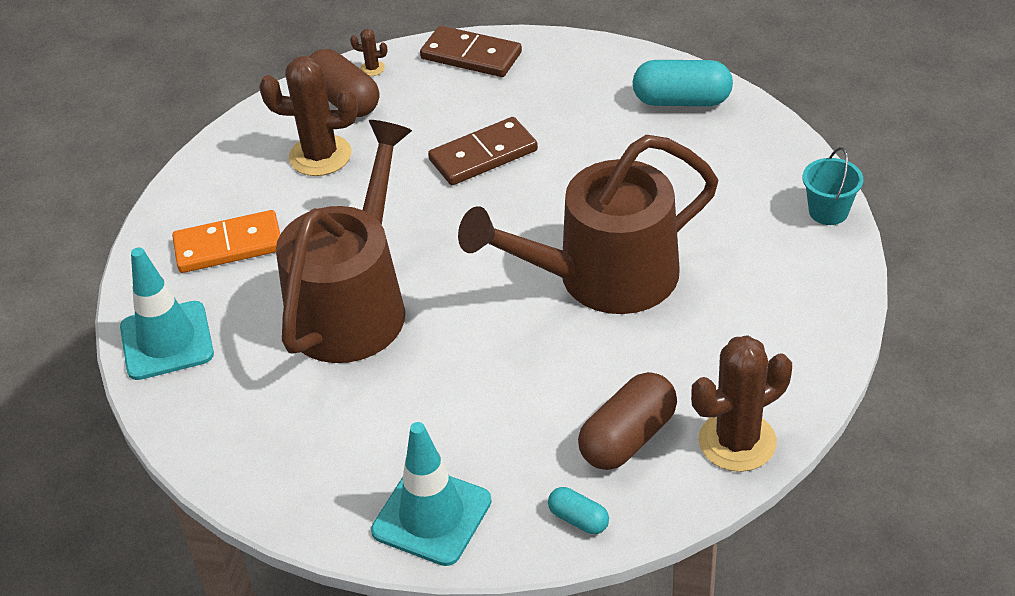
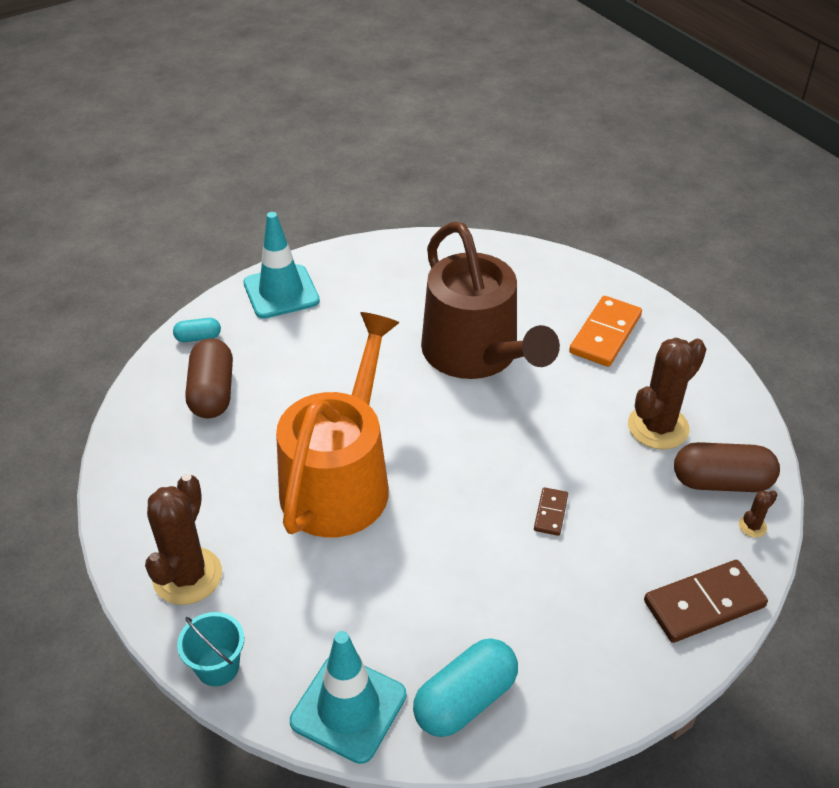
camera: 130 degrees right, 0 degrees up
turquoise traffic cone [120,247,214,380] -> turquoise traffic cone moved to [290,631,406,764]
brown domino [428,117,538,185] -> brown domino [534,487,568,536], size x0.51
brown watering can [458,135,718,314] -> orange watering can [276,312,399,537]
brown cactus [691,335,792,472] -> brown cactus moved to [145,474,222,605]

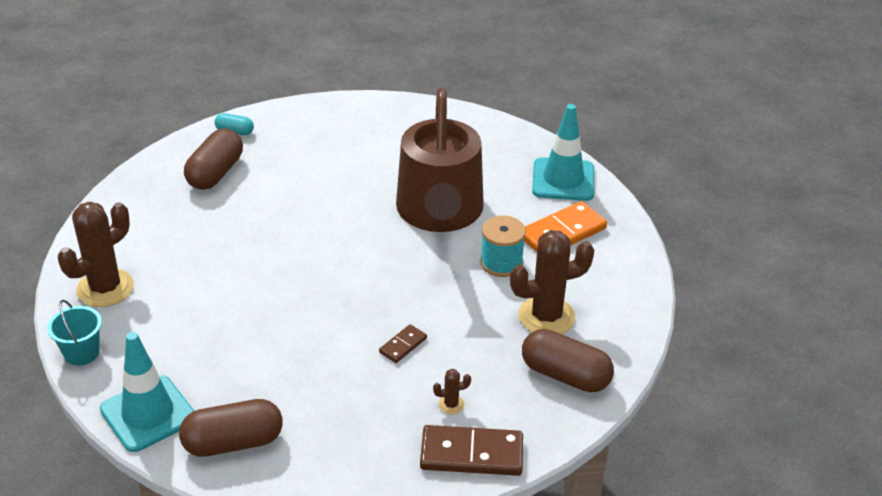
camera: 25 degrees right, 5 degrees down
turquoise traffic cone [243,212,320,319] -> turquoise traffic cone moved to [532,104,594,201]
orange watering can [276,312,399,537] -> none
turquoise capsule [413,638,518,737] -> brown capsule [179,399,283,457]
brown cactus [739,490,778,538] -> brown cactus moved to [433,369,471,414]
none -> turquoise spool [480,216,526,277]

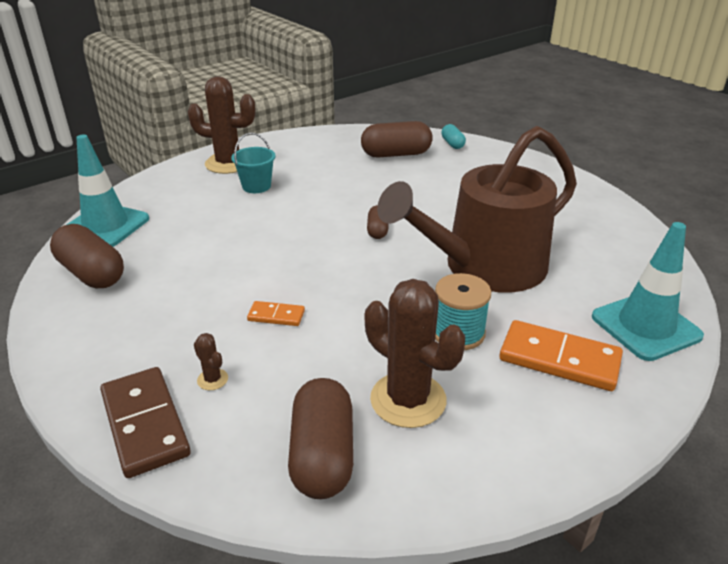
camera: 60 degrees right, 5 degrees down
turquoise bucket [47,300,102,366] -> turquoise bucket moved to [231,133,276,193]
brown domino [379,324,427,363] -> orange domino [247,301,305,326]
none -> brown capsule [367,205,388,239]

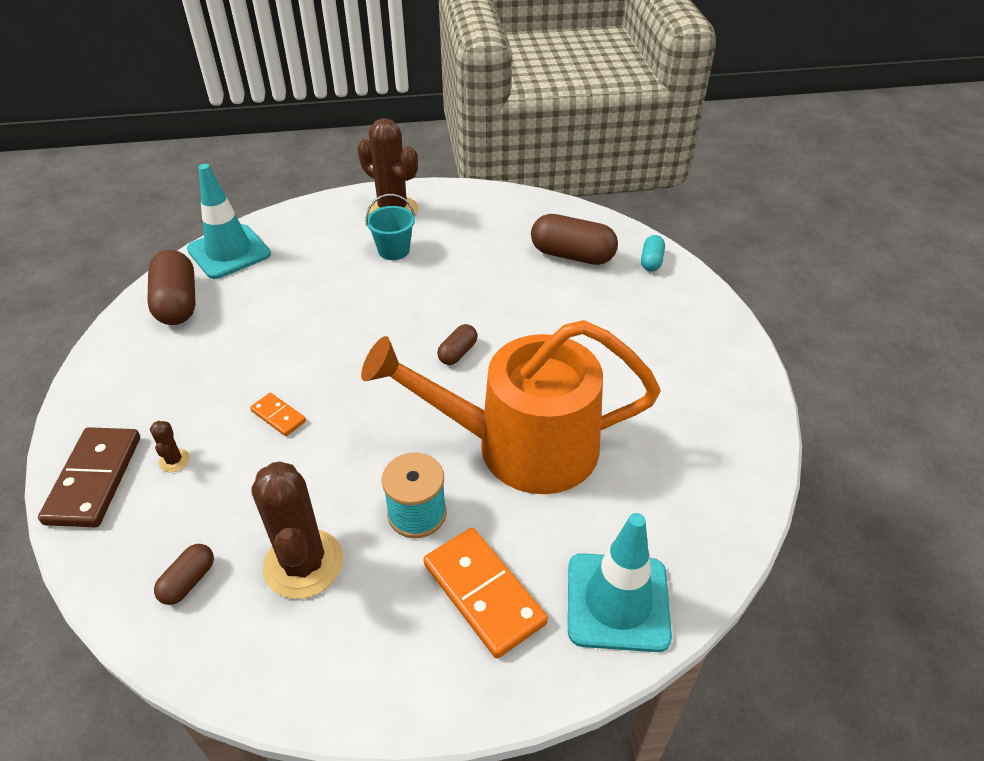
camera: 30 degrees right, 10 degrees up
brown capsule [288,378,353,499] -> brown capsule [154,544,214,605], size x0.53
brown watering can [377,126,577,293] -> orange watering can [361,320,661,494]

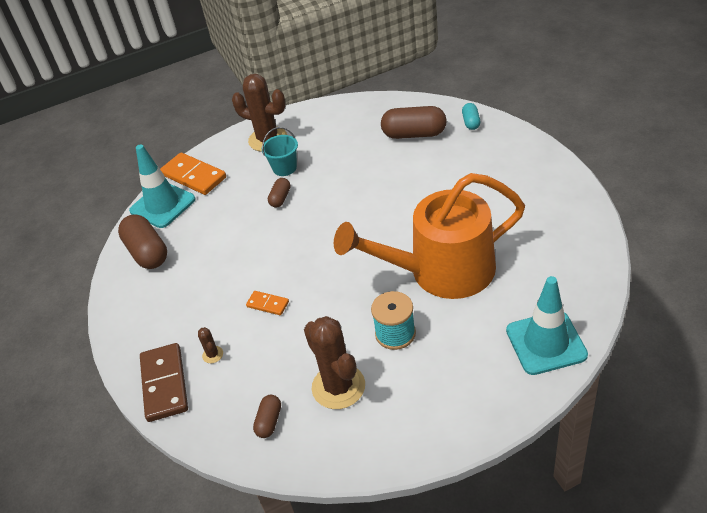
camera: 10 degrees left, 0 degrees up
orange domino [423,528,548,658] -> orange domino moved to [160,152,226,195]
brown capsule [437,324,478,365] -> brown capsule moved to [268,178,290,207]

